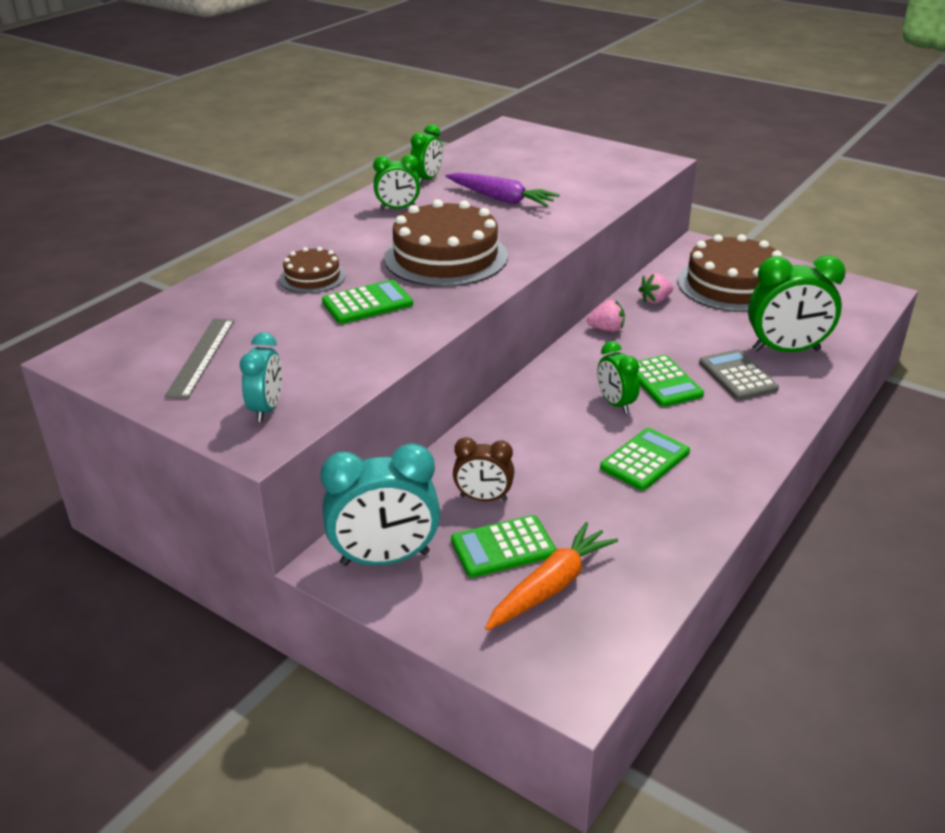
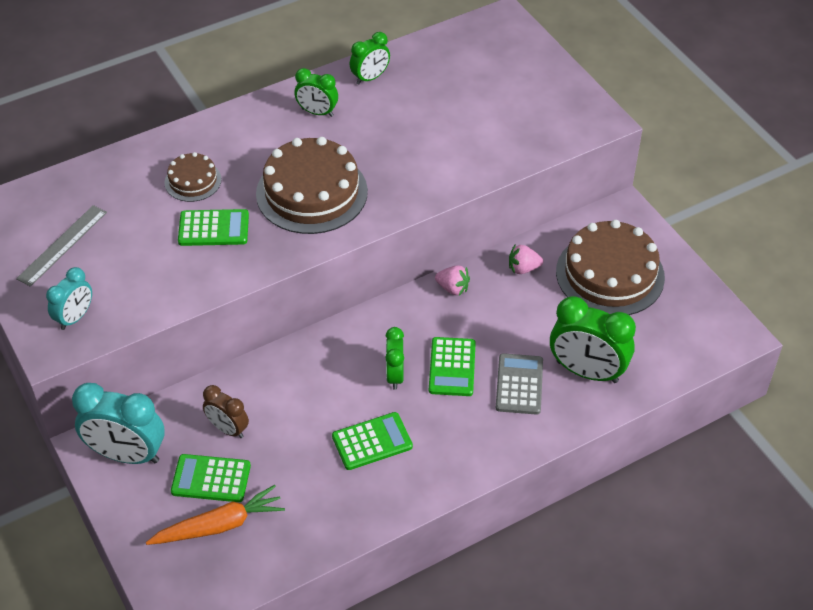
camera: 25 degrees right, 15 degrees up
purple carrot [446,173,560,207] -> none

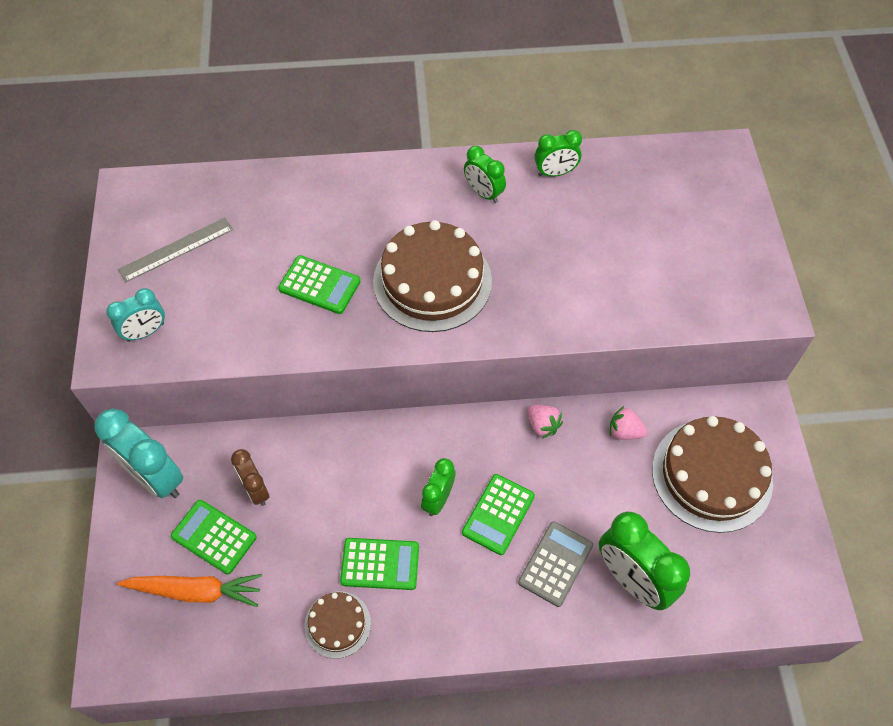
camera: 25 degrees right, 10 degrees up
brown cake [164,152,222,202] -> brown cake moved to [304,591,371,659]

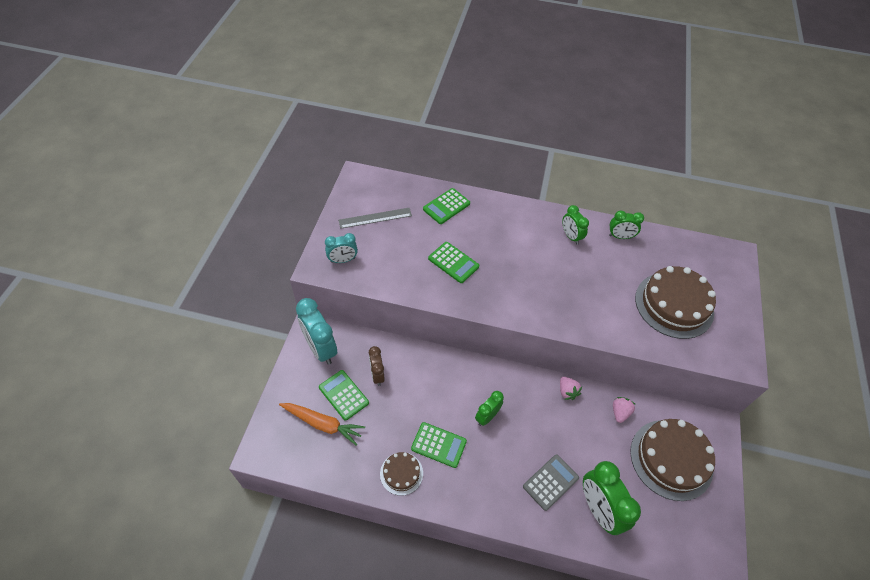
camera: 15 degrees right, 5 degrees down
brown cake [373,220,492,332] -> brown cake moved to [635,266,716,339]
green calculator [462,474,535,555] -> green calculator moved to [423,188,470,224]
pink strawberry [610,406,647,440] -> pink strawberry turned 75 degrees clockwise [613,397,636,423]

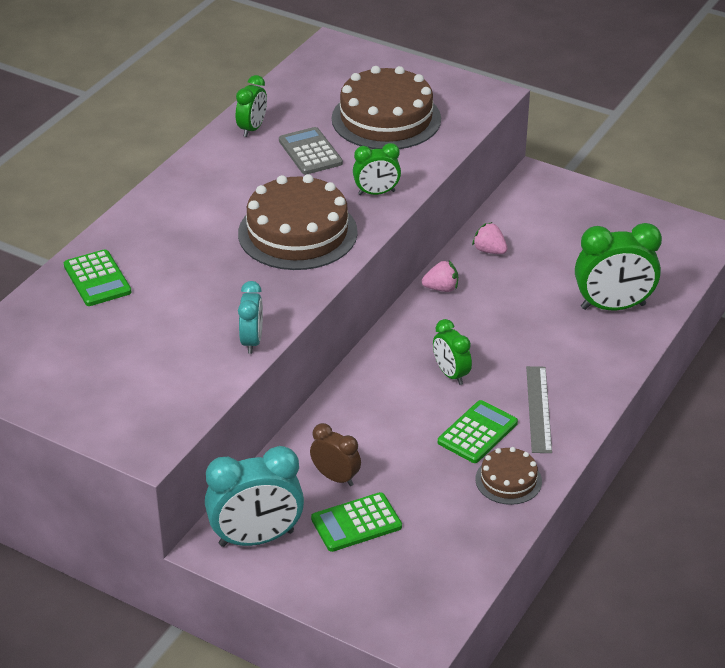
camera: 70 degrees left, 15 degrees down
orange carrot [279,403,365,446] -> none
turquoise clock [325,233,358,263] -> turquoise clock moved to [238,281,263,354]
grey ruler [338,208,412,229] -> grey ruler moved to [526,366,552,453]
brown clock [368,346,385,386] -> brown clock turned 150 degrees counterclockwise [310,423,361,486]
green calculator [428,242,479,283] -> none
grey calculator [523,454,579,511] -> grey calculator moved to [279,127,343,175]
green clock [562,205,589,244] -> green clock moved to [353,143,401,195]
brown cake [630,419,715,501] -> brown cake moved to [238,174,358,270]

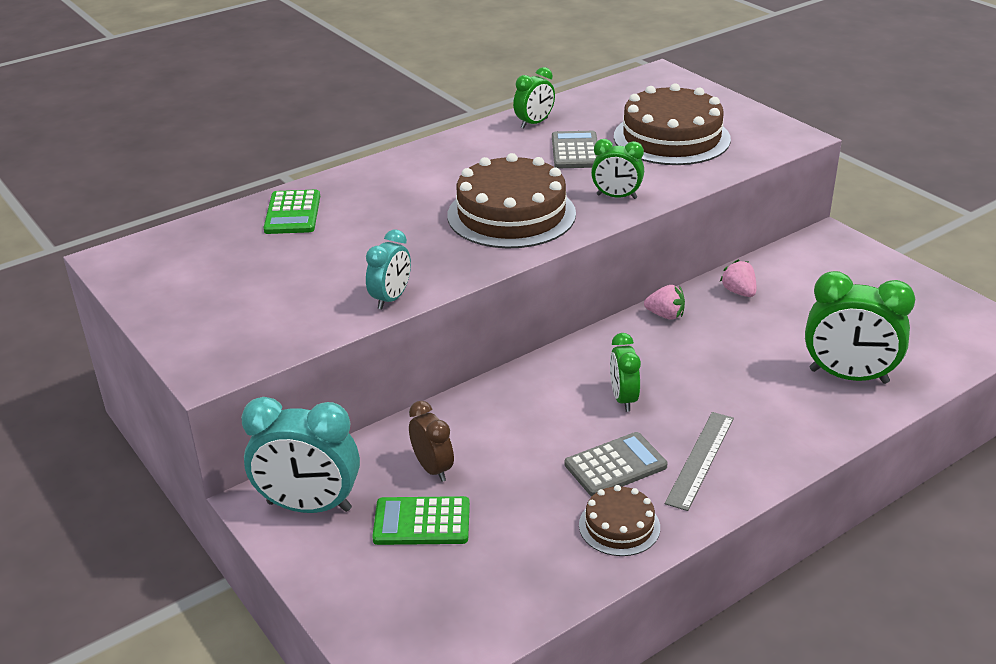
camera: 25 degrees right, 5 degrees down
green calculator [438,400,518,463] -> grey calculator [565,432,667,496]

